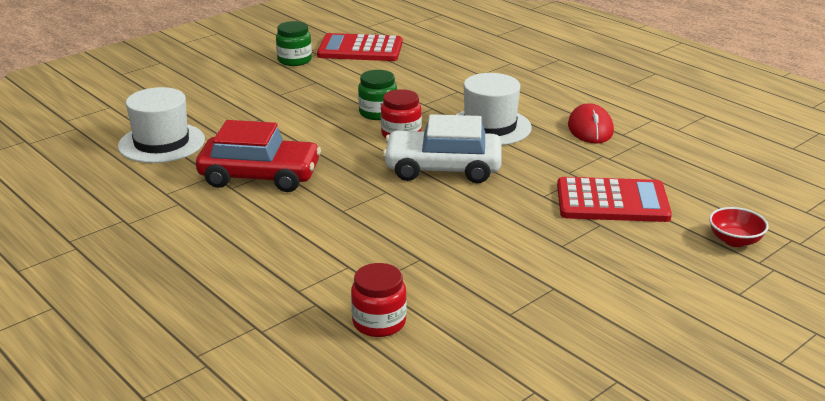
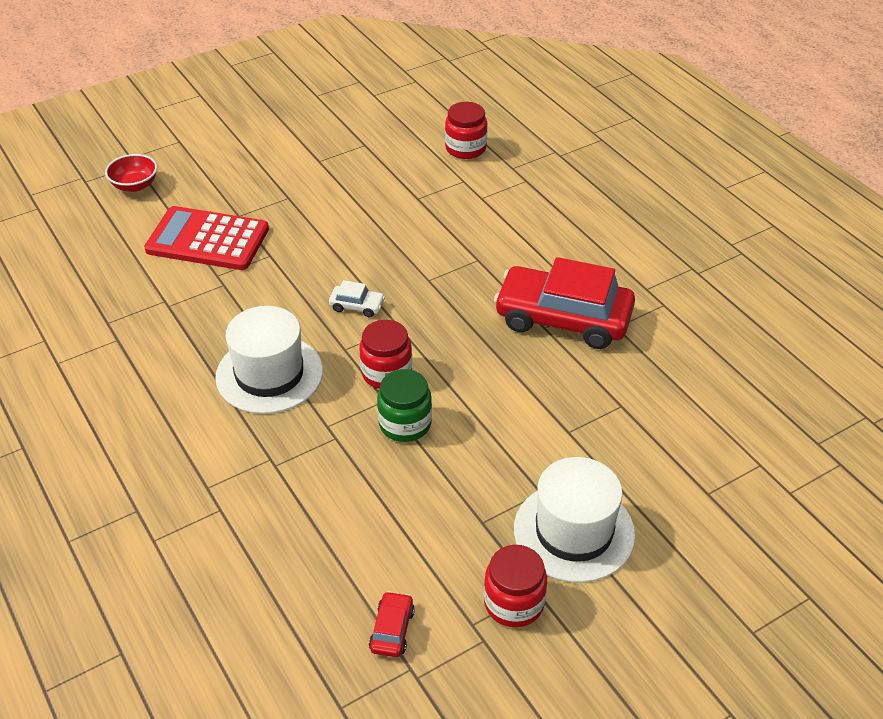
camera: 170 degrees left, 15 degrees up
white hat [118,87,205,163] -> white hat moved to [514,457,635,583]
green jar [276,21,312,66] -> red jar [484,545,547,627]
red calculator [317,33,402,61] -> red car [369,591,415,657]
white car [383,114,502,183] -> white car [329,280,385,317], size x0.41
red mouse [568,103,614,144] -> none

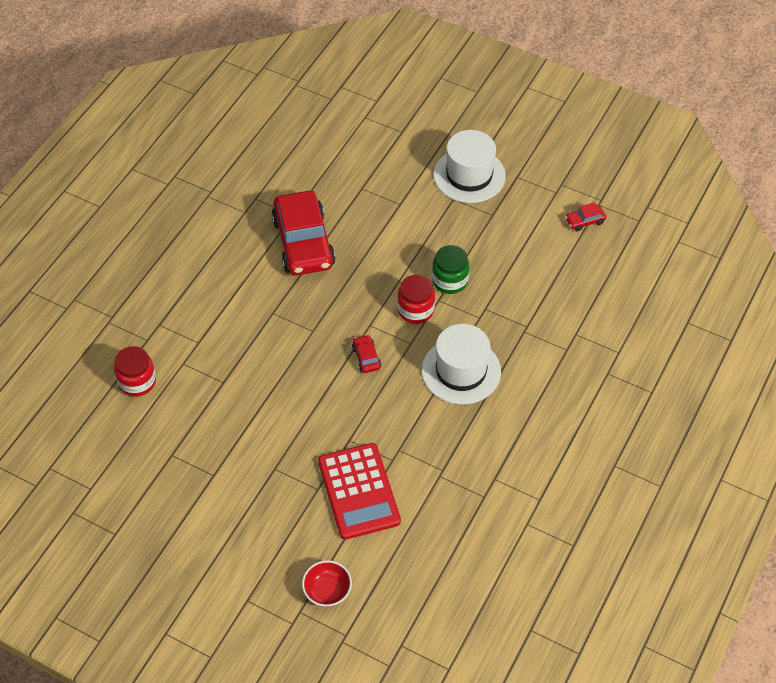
camera: 120 degrees left, 10 degrees up
white car [329,280,385,317] -> red car [352,335,381,373]
red jar [484,545,547,627] -> none

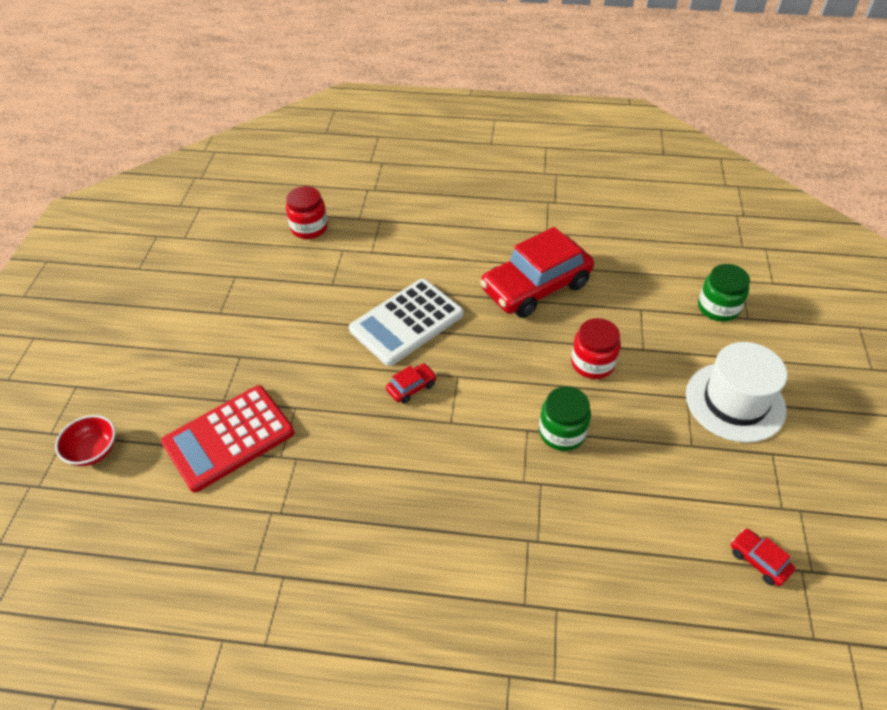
camera: 70 degrees right, 5 degrees down
red jar [397,275,435,324] -> red jar moved to [571,318,621,379]
white hat [422,324,501,404] -> none
none -> white calculator [349,279,463,366]
none -> green jar [698,264,750,322]

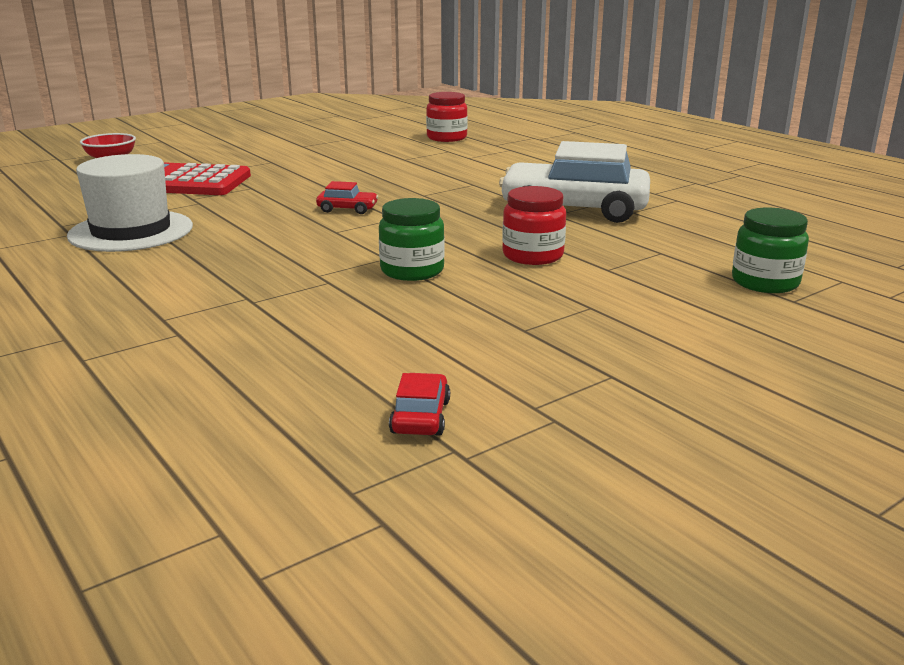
camera: 45 degrees right, 25 degrees down
white calculator [349,279,463,366] -> none
red car [480,227,594,318] -> white car [499,141,650,223]
white hat [686,342,788,443] -> white hat moved to [67,154,193,252]

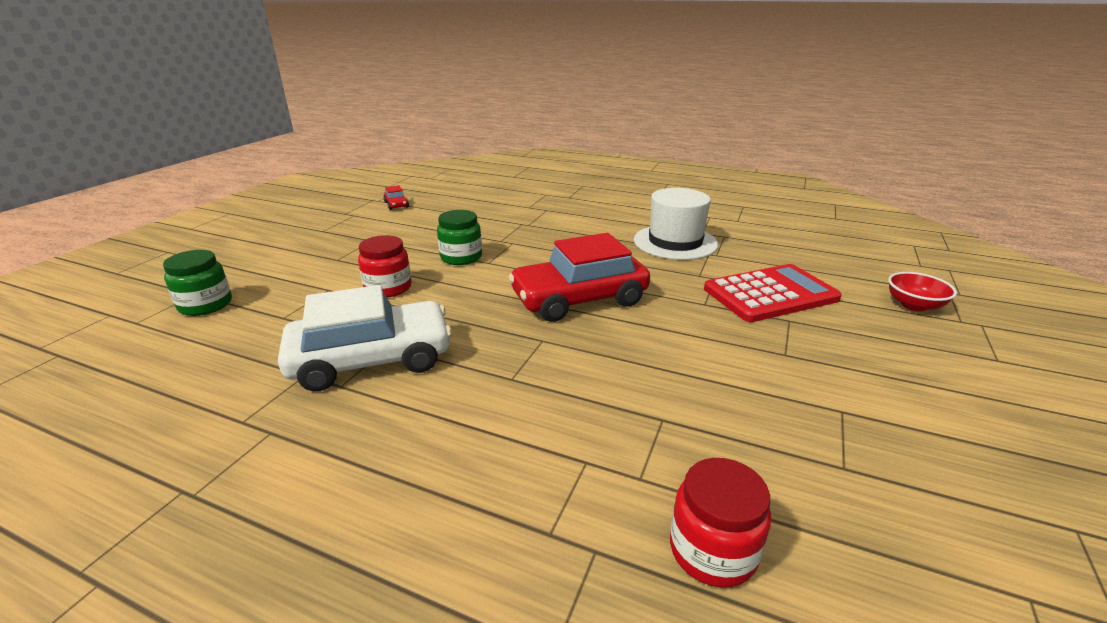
camera: 150 degrees right, 5 degrees up
red car [316,181,378,214] -> red car [509,233,650,322], size x2.46

